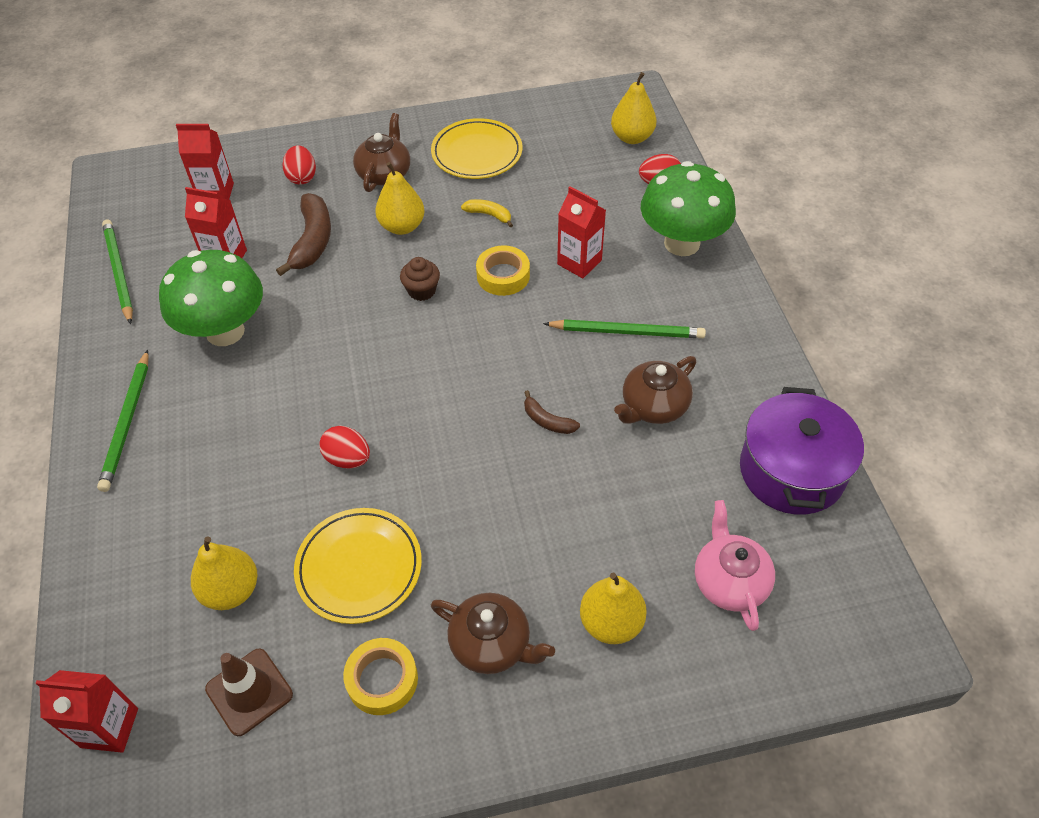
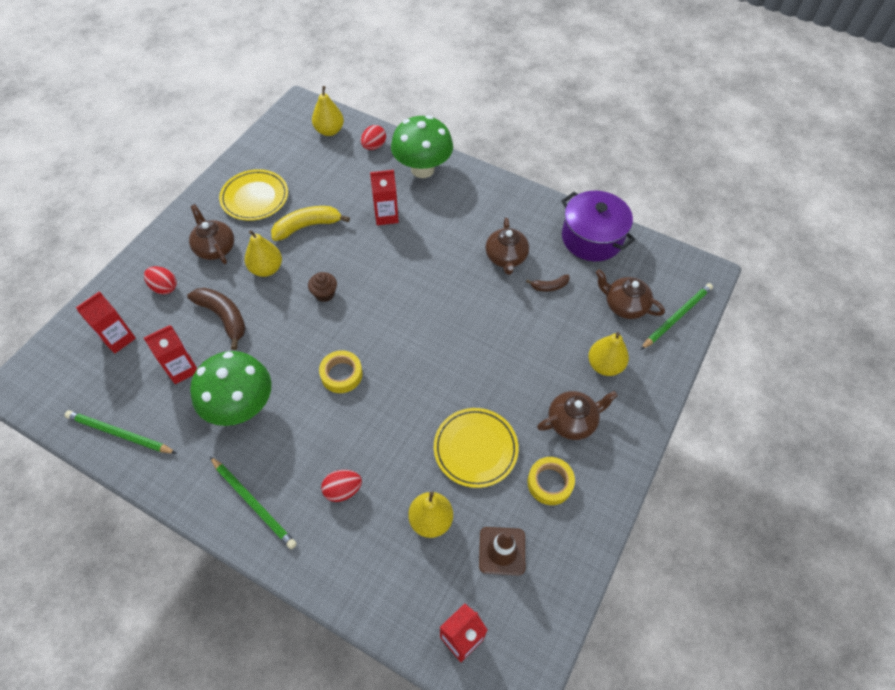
camera: 50 degrees left, 5 degrees up
red egg [319,426,370,468] -> red egg moved to [321,470,362,502]
yellow banana [461,199,513,227] -> yellow banana [271,206,350,241], size x1.86
yellow tape [476,245,530,296] -> yellow tape moved to [319,350,363,393]
brown banana [524,390,580,434] -> brown banana moved to [526,274,570,292]
green pencil [543,319,706,338] -> green pencil moved to [640,283,713,350]
pink teapot [695,500,775,631] -> brown teapot [596,269,665,319]

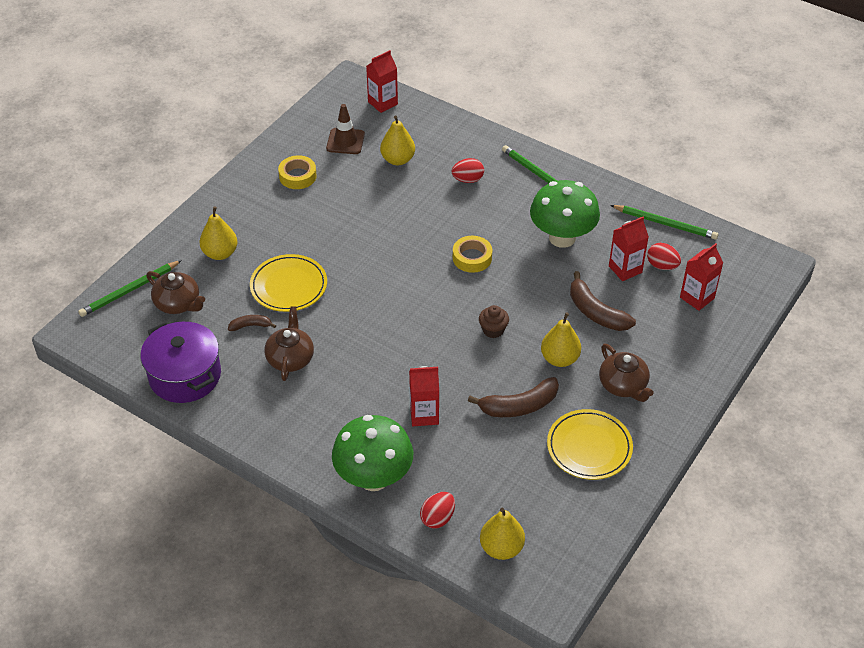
camera: 175 degrees left, 10 degrees down
red egg [144,266,177,294] -> red egg moved to [647,243,681,270]
yellow banana [271,206,350,241] -> brown banana [468,377,559,417]
yellow plate [434,408,519,488] -> yellow plate moved to [250,254,327,312]
brown teapot [537,391,618,440] -> none

